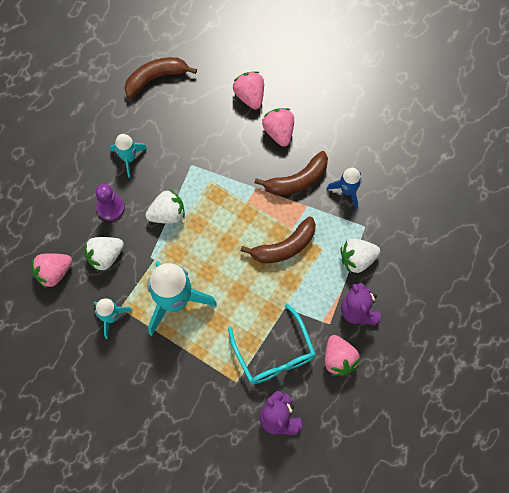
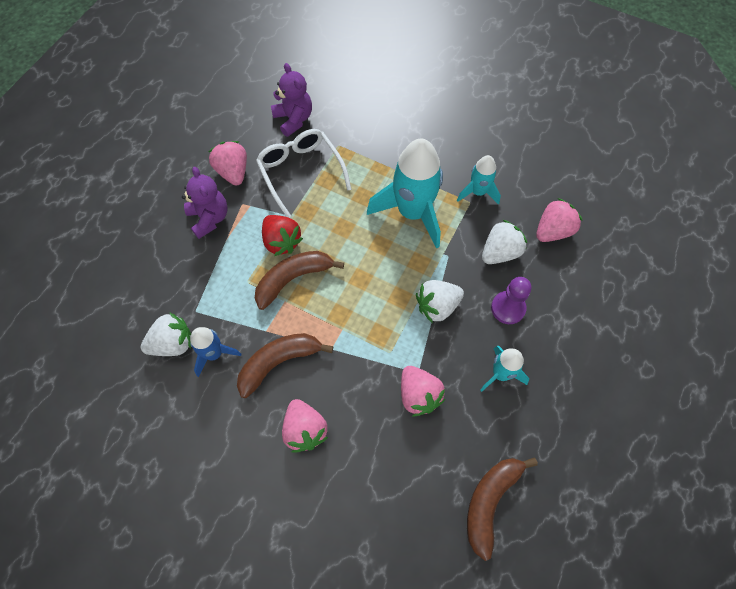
camera: 175 degrees right, 5 degrees down
brown banana [124,57,197,98] -> brown banana turned 150 degrees clockwise [467,457,538,561]
turquoise glasses [228,304,315,384] -> white glasses [256,129,352,218]
pink strawberry [233,71,264,110] -> pink strawberry moved to [401,366,445,416]
white strawberry [341,239,380,273] -> white strawberry moved to [141,312,191,356]
none -> red strawberry [262,215,303,256]

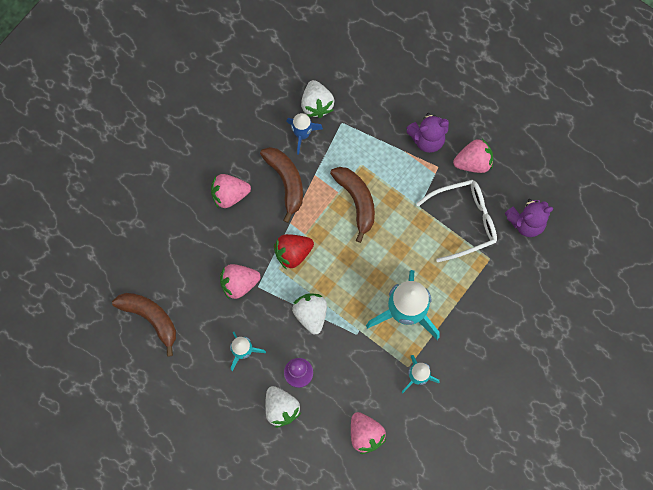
camera: 100 degrees right, 10 degrees up
red strawberry [262,215,303,256] -> red strawberry moved to [274,234,314,270]
white strawberry [482,220,527,264] -> white strawberry moved to [265,386,301,428]

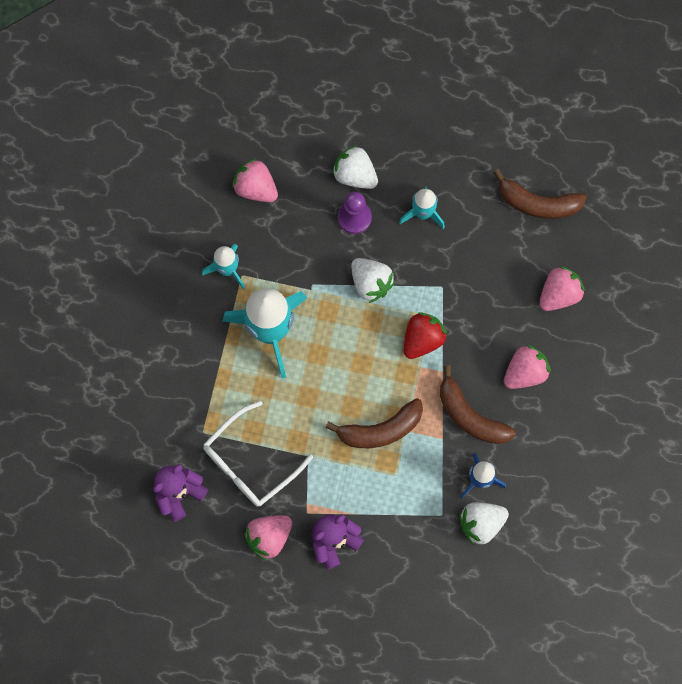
camera: 155 degrees right, 0 degrees up
pink strawberry [220,264,261,299] -> pink strawberry moved to [539,266,585,311]
white strawberry [301,80,335,118] -> white strawberry turned 75 degrees counterclockwise [459,502,509,545]
brown banana [330,167,375,243] -> brown banana turned 60 degrees counterclockwise [325,398,423,448]

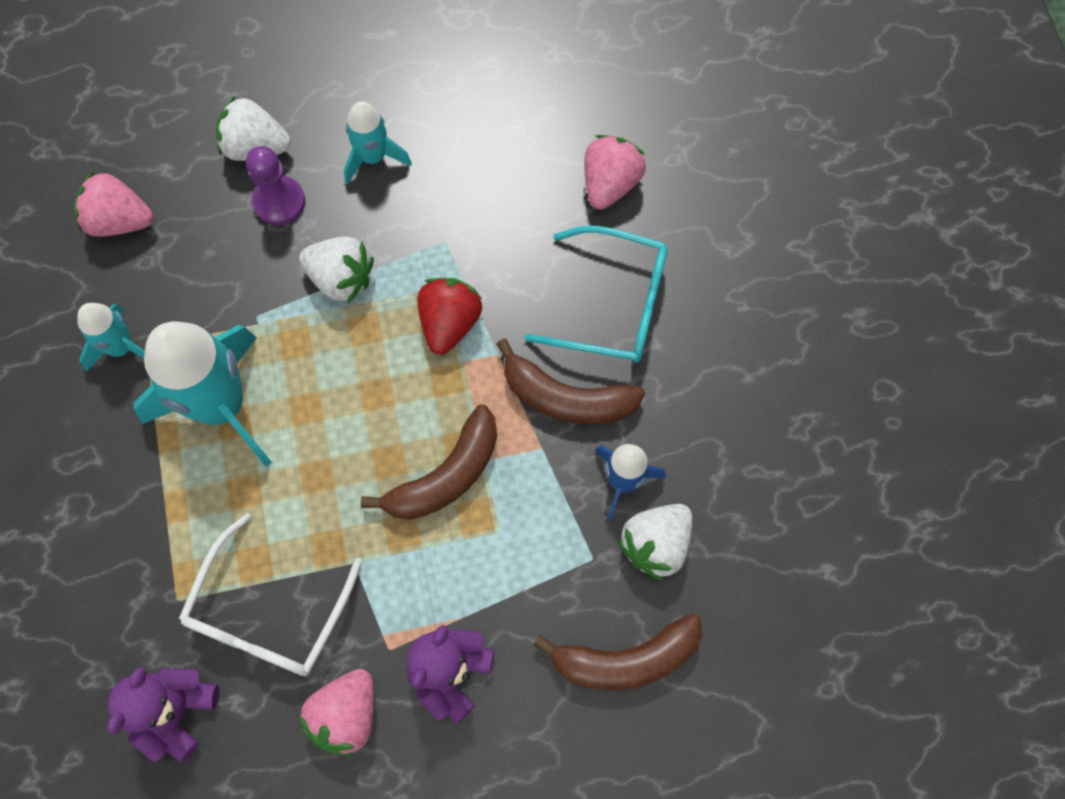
camera: 25 degrees left, 5 degrees down
brown banana [493,169,587,219] -> brown banana moved to [533,614,702,690]
pink strawberry [504,345,551,389] -> turquoise glasses [525,226,668,363]

